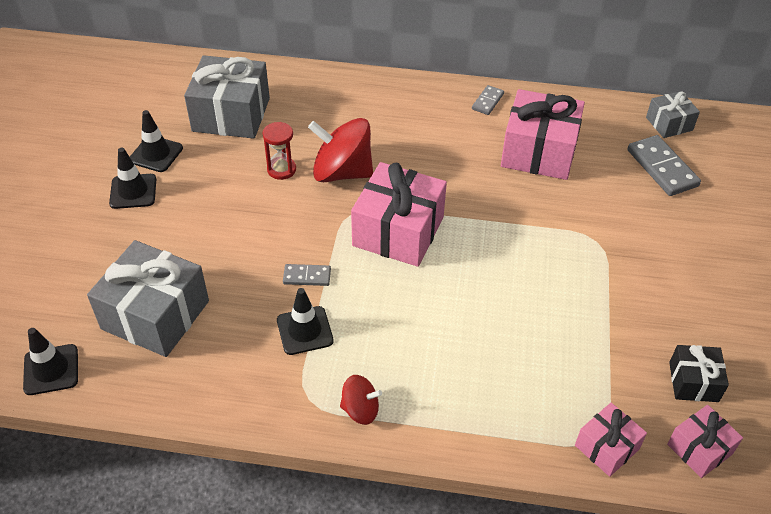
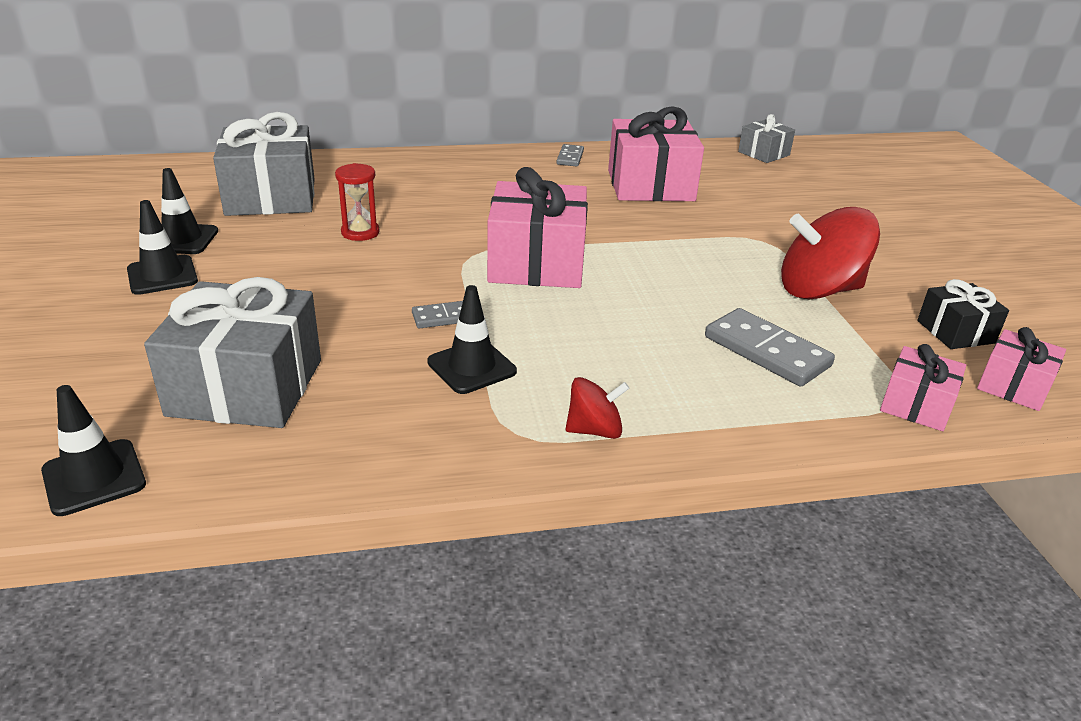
camera: 20 degrees left, 15 degrees down
red spinning top [308,118,373,182] -> red spinning top moved to [781,207,880,299]
grey domino [628,135,701,196] -> grey domino moved to [705,308,835,387]

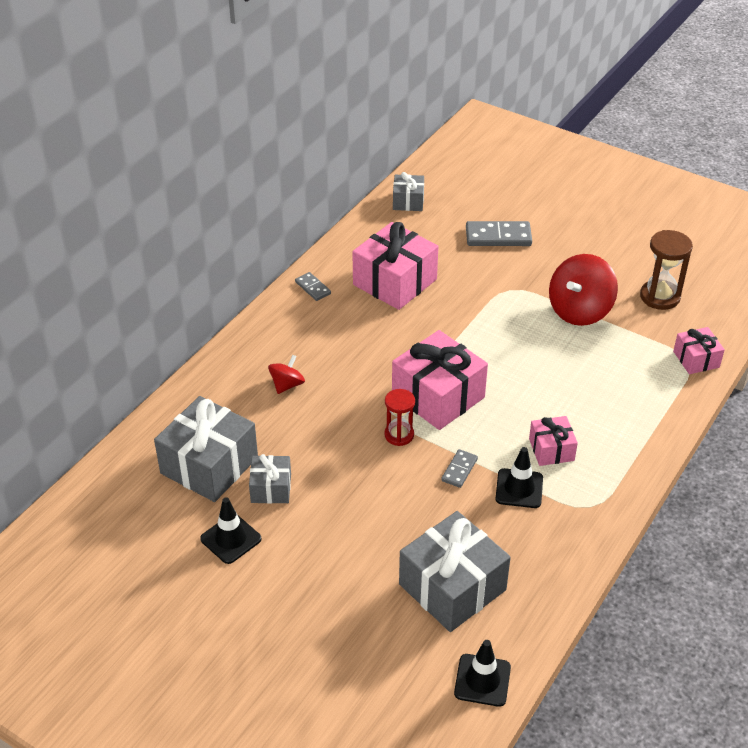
camera: 45 degrees left, 10 degrees up
black traffic cone [127,200,198,295] -> none
red hourglass [335,163,380,241] -> red hourglass moved to [384,389,415,446]
red spinning top [566,377,629,439] -> red spinning top moved to [268,355,305,394]
grey domino [705,308,835,387] -> grey domino moved to [466,221,532,246]
black gift [917,279,1009,349] -> brown hourglass [640,230,693,310]
pink gift [977,327,1066,411] -> pink gift moved to [529,416,578,466]
none -> grey gift [249,454,291,504]

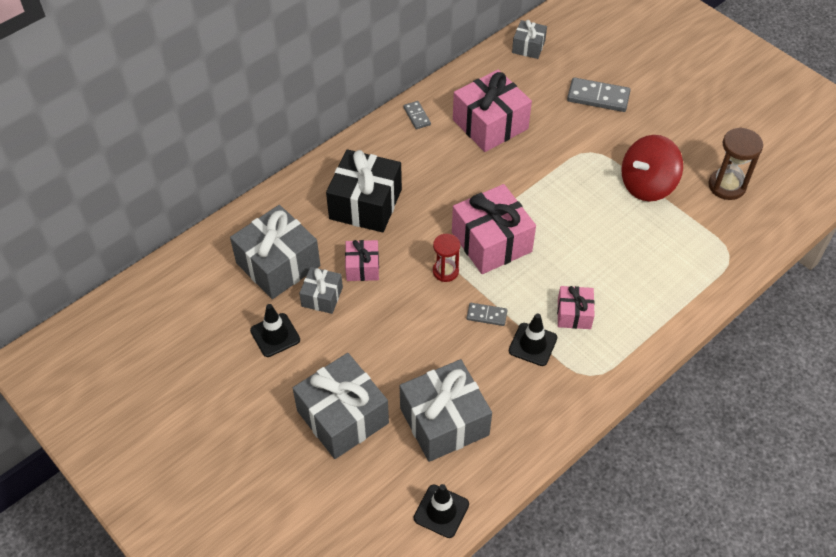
camera: 15 degrees right, 10 degrees up
red spinning top [268,355,305,394] -> black gift [326,149,402,233]
grey domino [441,449,478,488] -> grey domino turned 60 degrees clockwise [467,303,508,326]
pink gift [673,327,725,374] -> pink gift moved to [345,240,379,281]
none -> grey gift [293,353,389,459]

